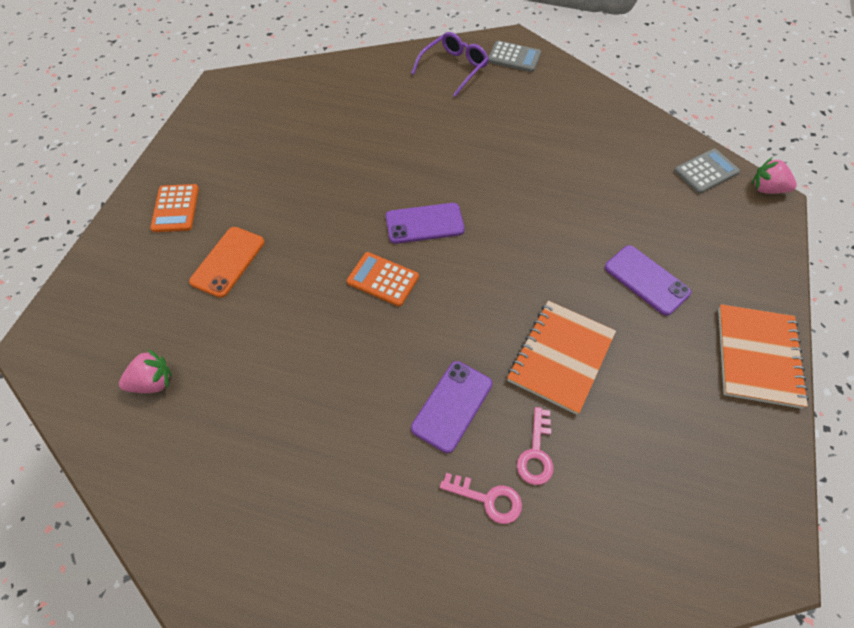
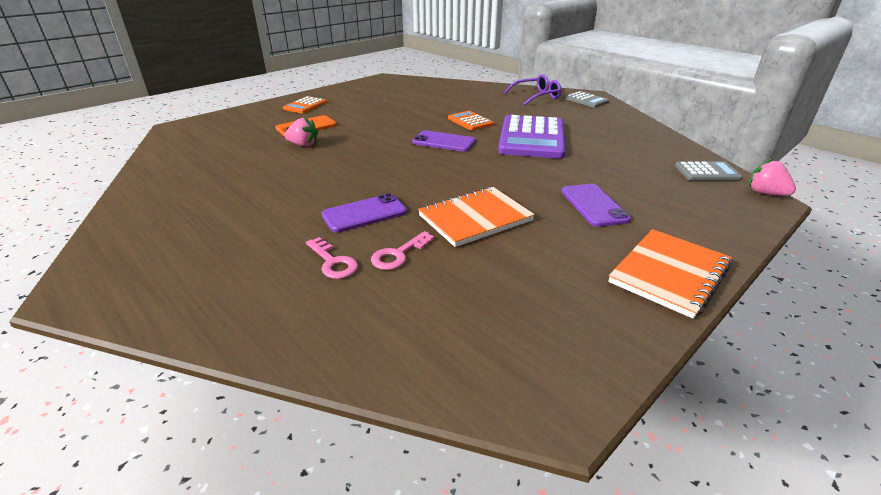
camera: 30 degrees right, 25 degrees down
pink strawberry [119,349,172,393] -> pink strawberry moved to [284,117,318,147]
orange calculator [347,252,419,307] -> orange calculator moved to [448,111,494,131]
none -> purple calculator [498,115,566,159]

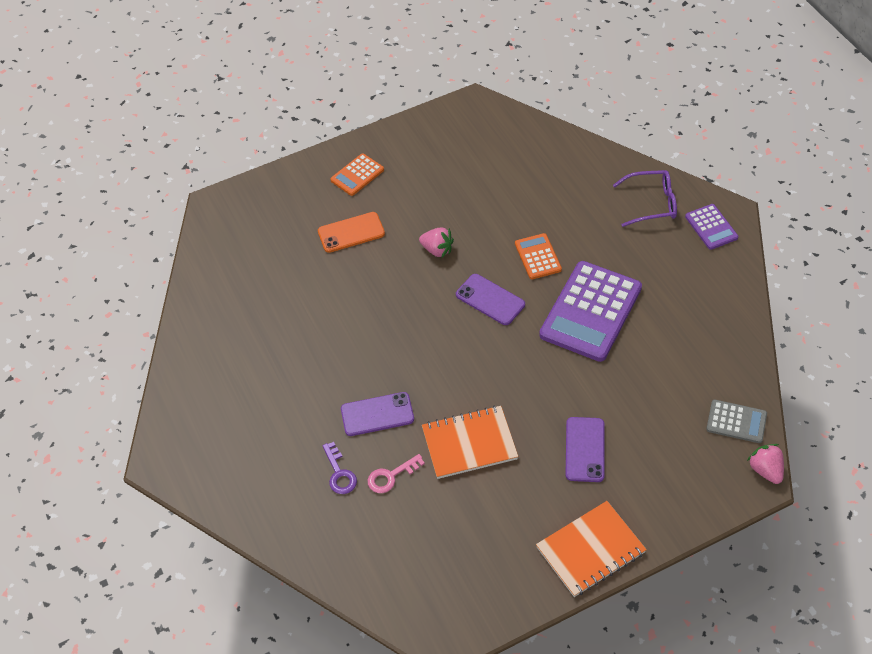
camera: 20 degrees right, 20 degrees up
pink strawberry [284,117,318,147] -> pink strawberry moved to [419,228,454,258]
pink key [306,237,358,279] -> purple key [322,442,357,494]
grey calculator [564,91,609,108] -> purple calculator [685,204,738,250]

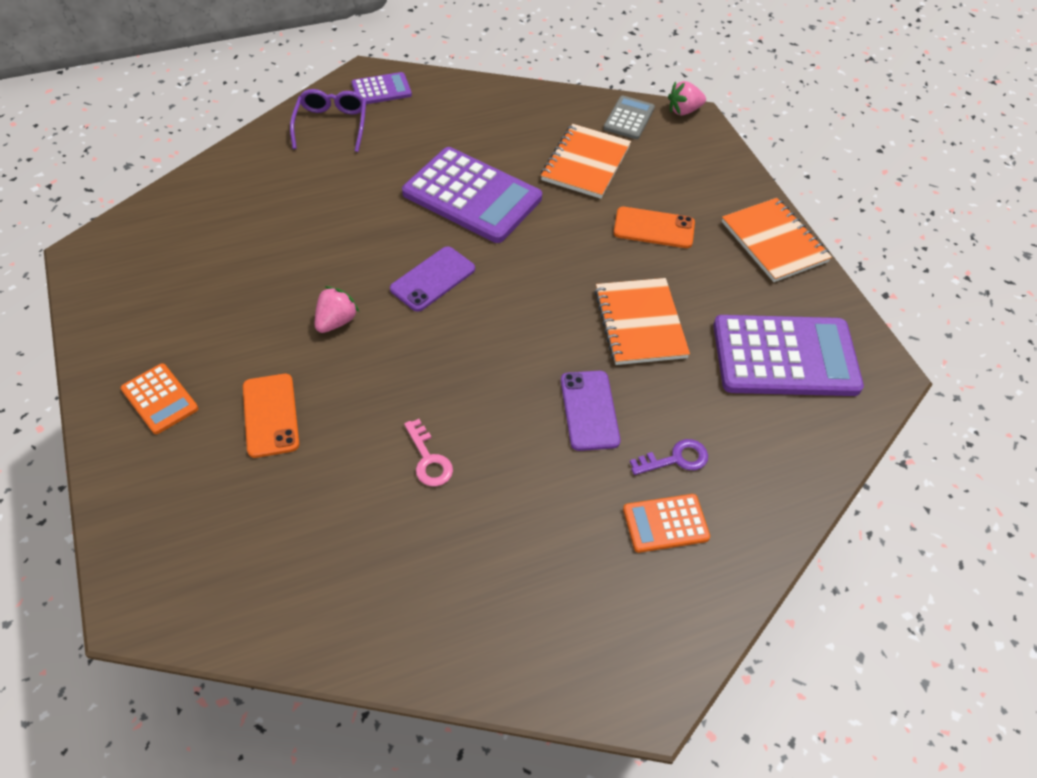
camera: 90 degrees left, 0 degrees up
pink key [368,454,425,493] -> pink key moved to [404,419,453,486]
orange calculator [515,233,562,279] -> orange calculator moved to [623,494,710,553]
purple phone [566,417,605,482] -> orange phone [614,207,695,248]
none -> orange notebook [541,124,631,199]
none -> purple calculator [713,315,864,396]

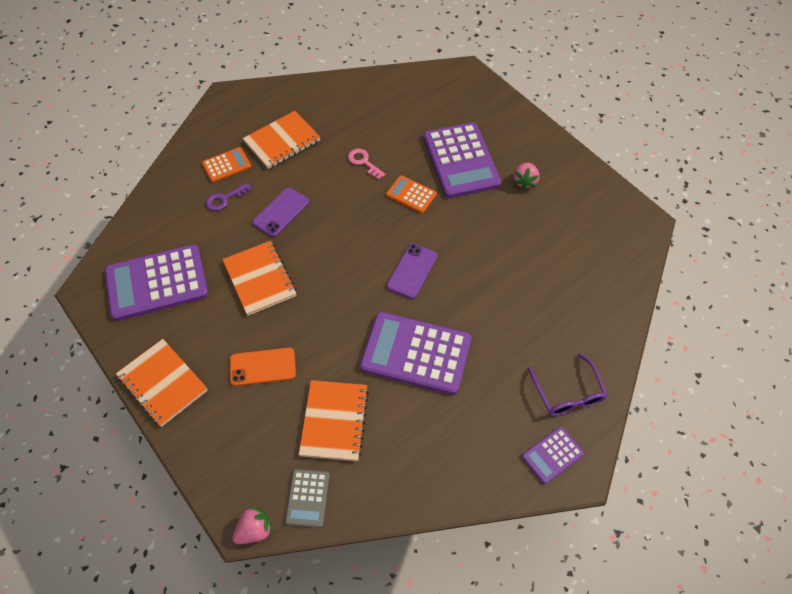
camera: 165 degrees right, 5 degrees up
orange calculator [121,363,198,434] -> orange calculator moved to [386,175,437,213]
orange phone [243,374,300,458] -> purple calculator [423,122,501,198]
pink strawberry [315,286,359,333] -> pink strawberry moved to [513,162,540,190]
purple phone [561,371,620,451] -> purple phone turned 60 degrees clockwise [253,187,309,237]
none -> orange notebook [243,111,320,169]

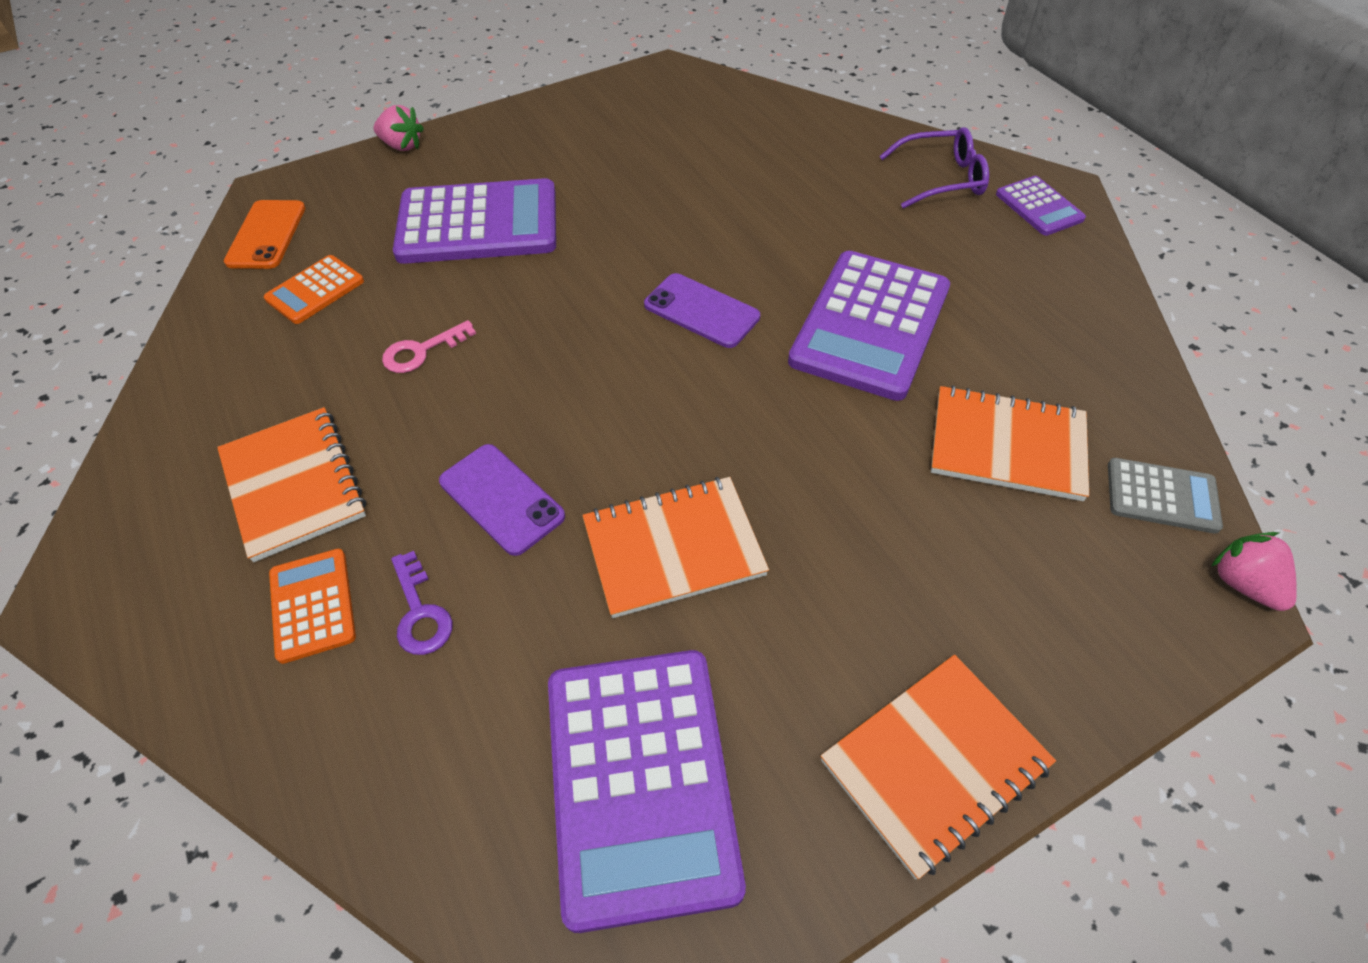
camera: 80 degrees left, 5 degrees down
orange phone [230,348,296,386] -> orange phone moved to [224,200,306,269]
orange calculator [386,175,437,213] -> orange calculator moved to [264,255,364,324]
pink strawberry [513,162,540,190] -> pink strawberry moved to [374,105,424,151]

